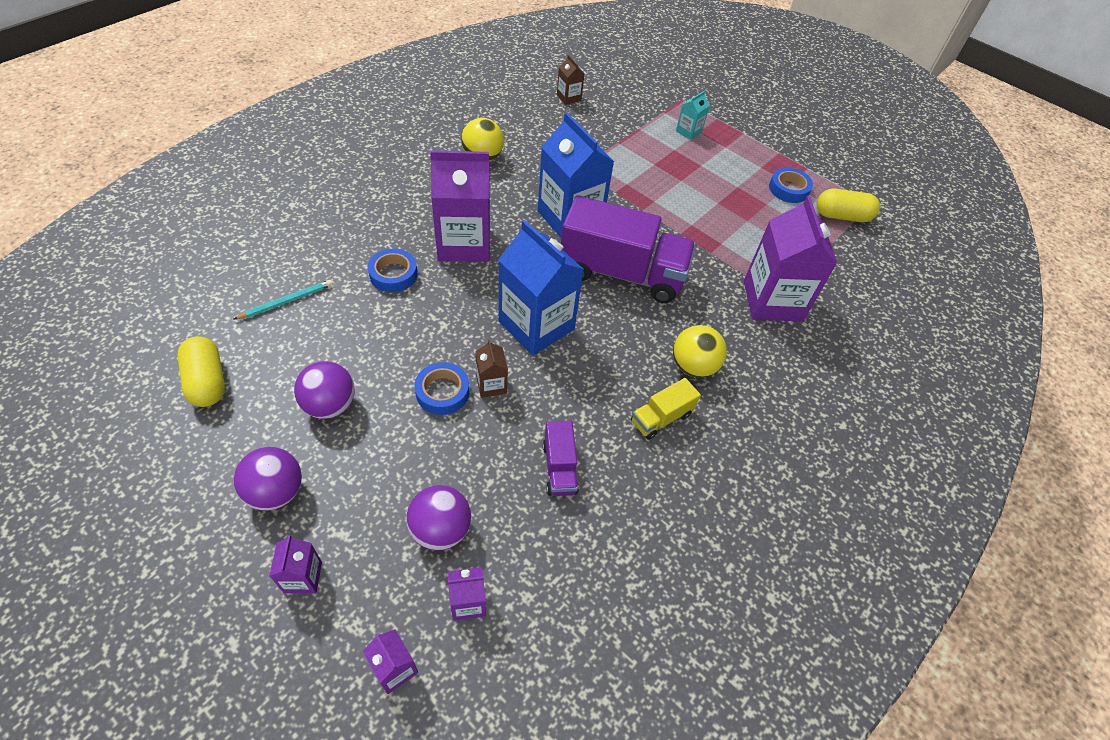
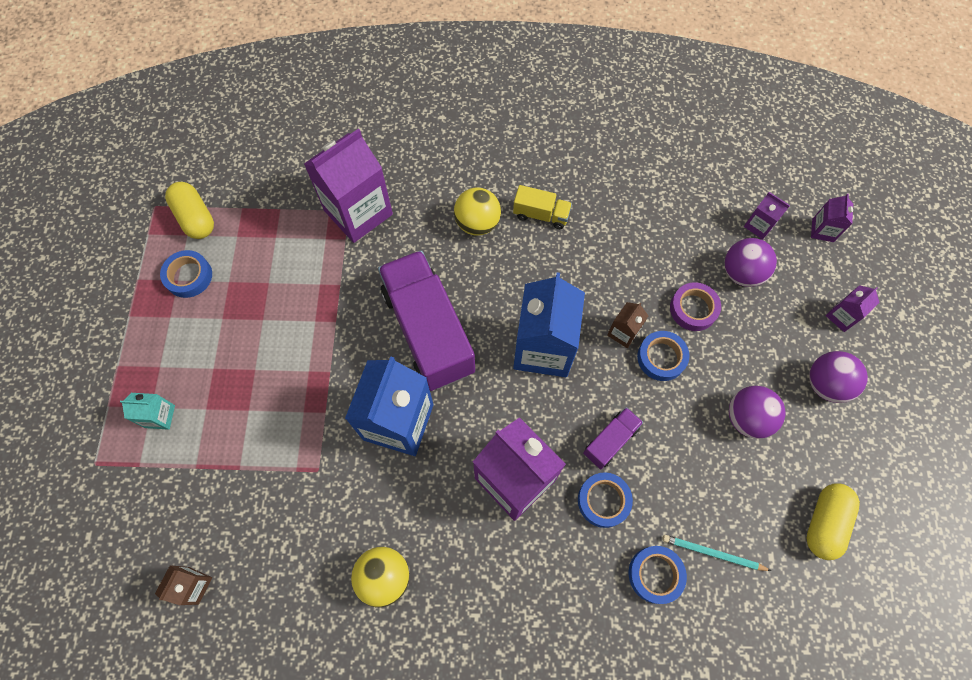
camera: 125 degrees left, 15 degrees up
purple truck [543,421,579,496] -> purple truck moved to [583,407,643,469]
none -> blue tape [629,546,687,604]
none -> purple tape [670,282,721,331]

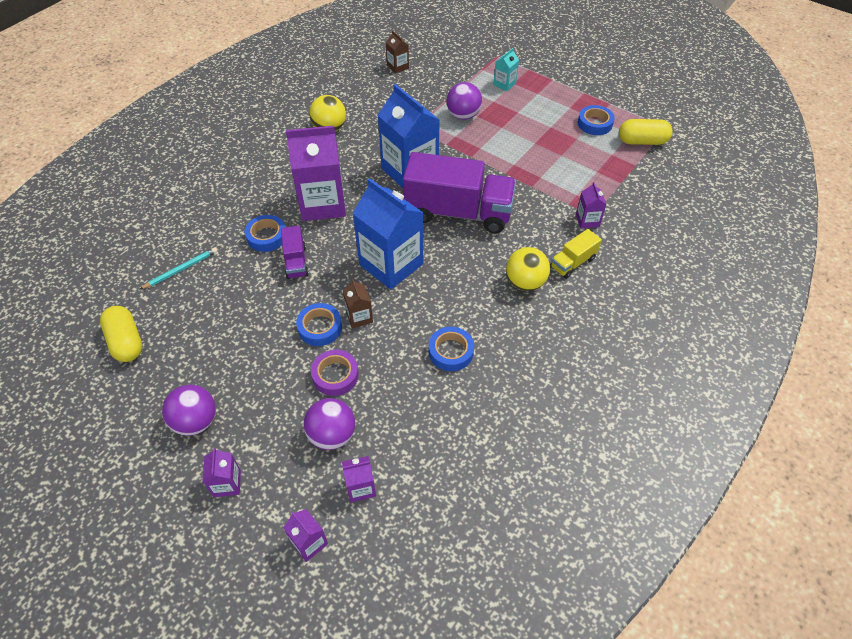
camera: 125 degrees right, 15 degrees down
purple carton [304,129,393,243] -> purple carton [576,182,607,229], size x0.45
yellow truck [513,185,572,229] -> yellow truck moved to [550,229,602,279]
blue tape [629,546,687,604] -> blue tape moved to [429,327,474,371]
purple ball [729,386,786,439] -> purple ball moved to [447,82,482,120]

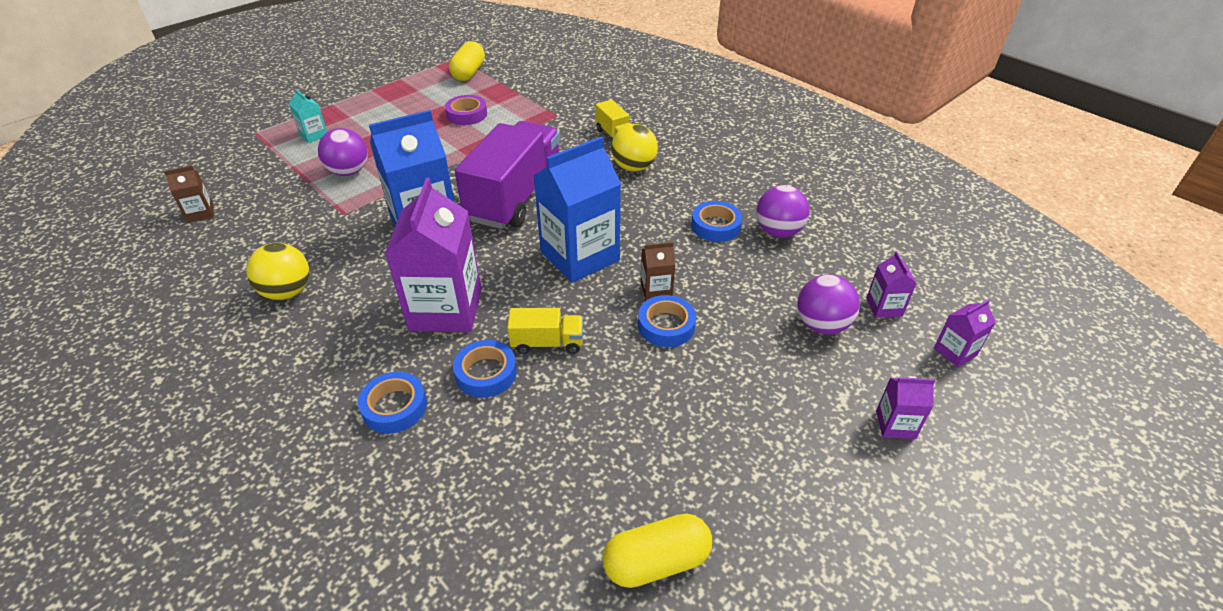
camera: 80 degrees left, 10 degrees down
turquoise pencil [139,247,217,290] -> none
purple ball [162,385,216,436] -> purple ball moved to [756,185,810,238]
purple truck [281,226,309,279] -> yellow truck [507,308,583,354]
purple tape [311,350,359,396] -> purple tape moved to [445,95,487,125]
purple carton [576,182,607,229] -> none
blue tape [578,105,615,135] -> blue tape moved to [358,372,427,434]

